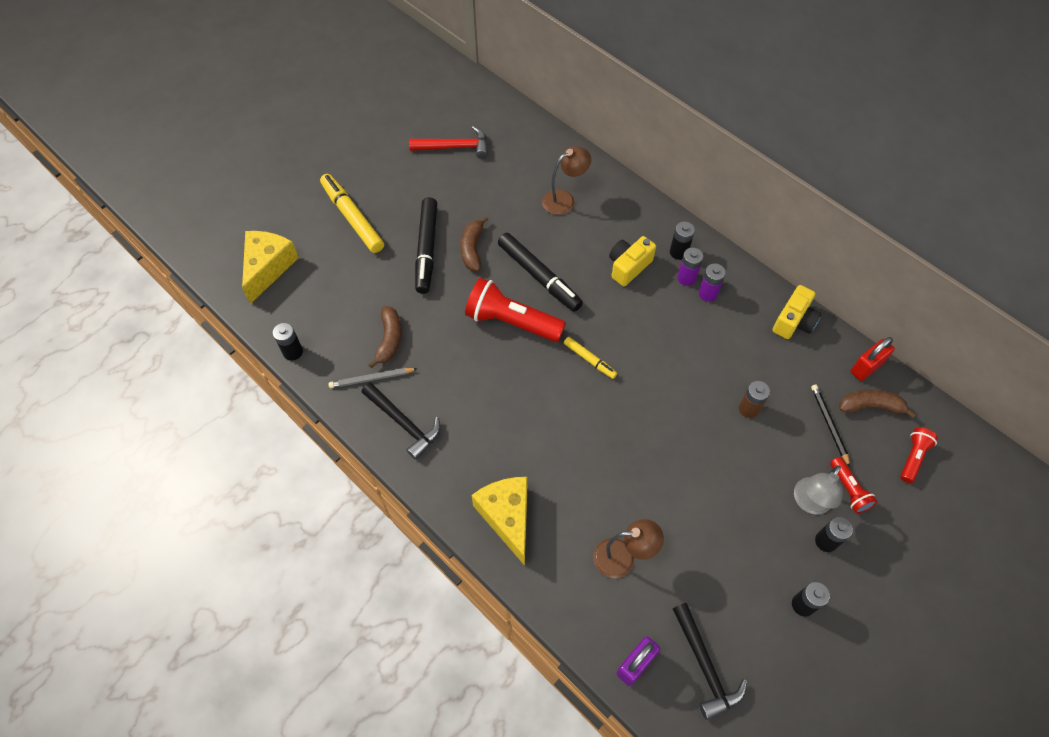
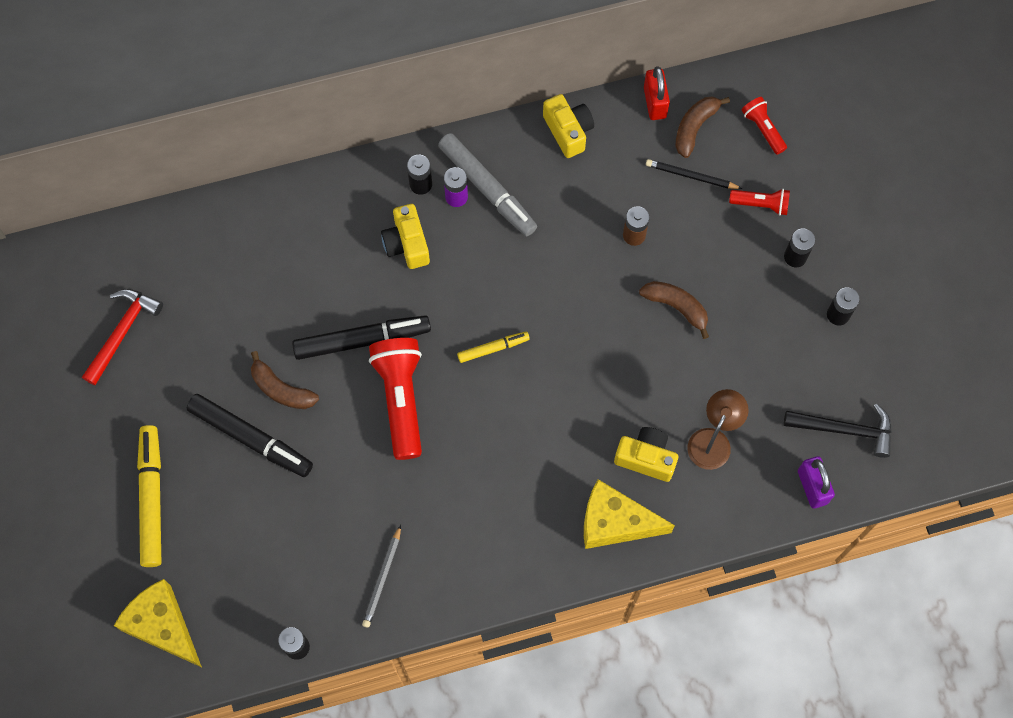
camera: 60 degrees left, 10 degrees up
yellow marker [320,174,384,253] -> yellow marker turned 90 degrees clockwise [137,425,161,567]
black hammer [362,382,441,460] -> none
brown banana [369,306,401,368] -> brown banana moved to [639,281,709,339]
red flashlight [465,278,566,342] -> red flashlight turned 120 degrees clockwise [369,338,422,460]
brown lamp [542,146,591,215] -> none
purple battery [699,264,726,302] -> grey marker [438,133,537,236]
grey lamp [794,465,843,515] -> none
none -> yellow camera [614,427,678,482]

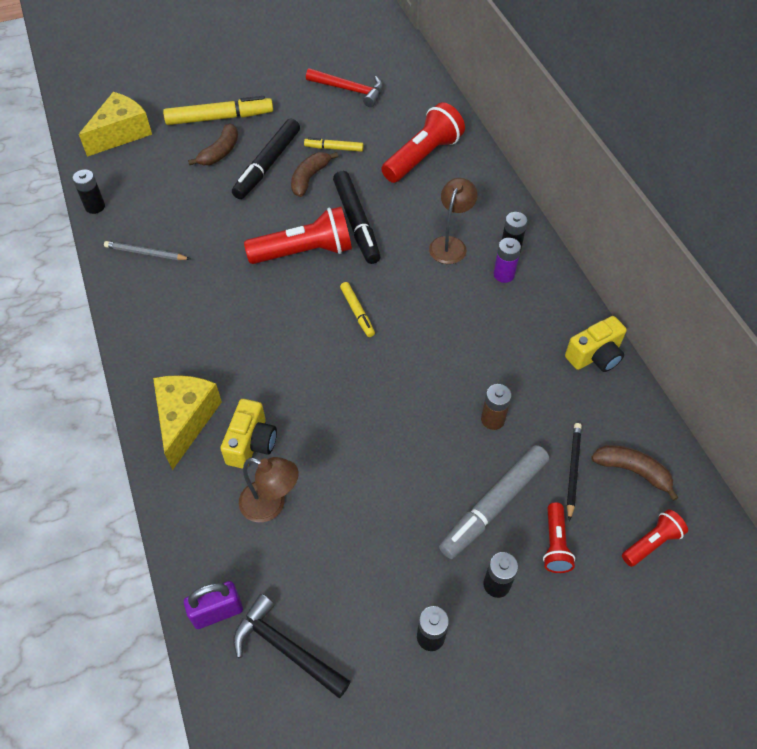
camera: 85 degrees right, 15 degrees down
yellow camera [381,204,430,269] -> brown lamp [429,178,477,264]
grey marker [438,133,537,236] -> grey marker moved to [439,445,549,559]
brown banana [639,281,709,339] -> brown banana moved to [188,123,238,165]
red padlock [644,66,670,120] -> none
black hammer [784,403,892,458] -> black hammer turned 120 degrees clockwise [233,594,351,698]
none -> yellow marker [304,137,364,152]
none -> red flashlight [381,102,465,183]

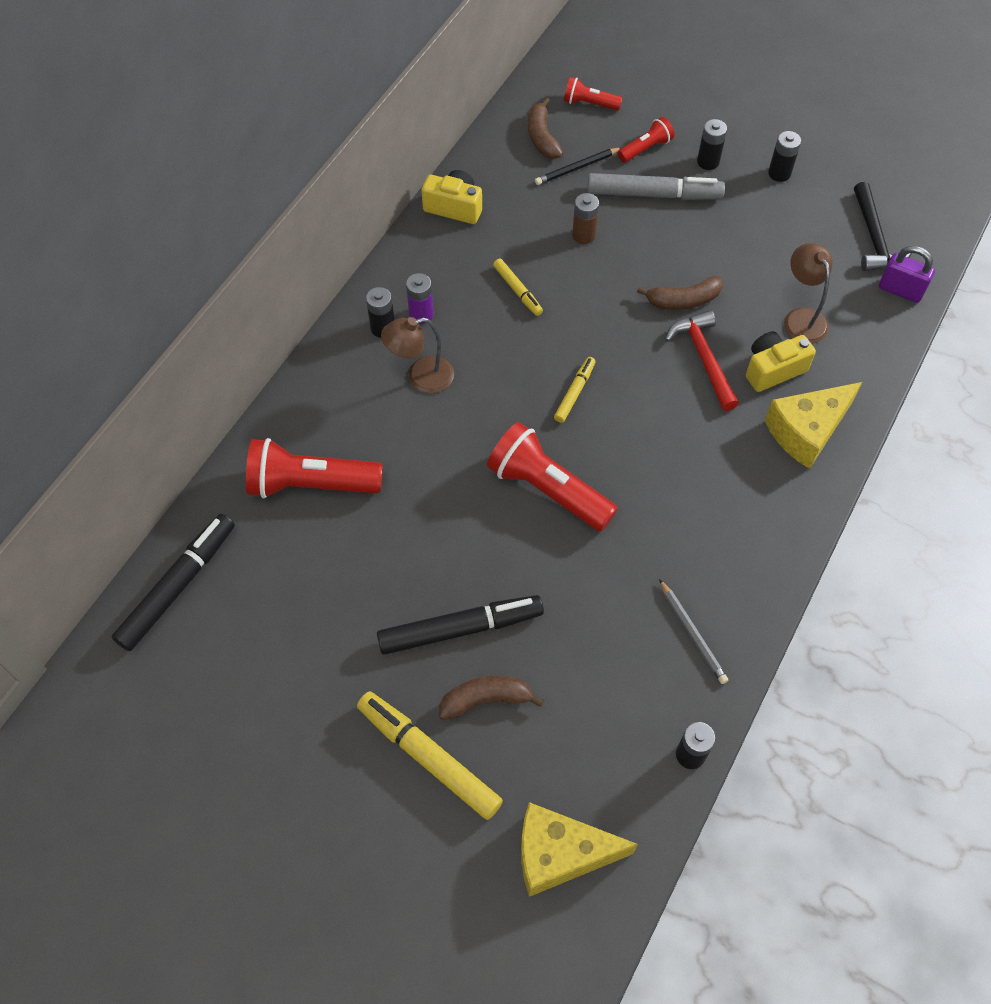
camera: 130 degrees left, 5 degrees up
brown banana [291,152,338,197] -> brown banana moved to [637,276,723,310]
yellow marker [304,137,364,152] -> yellow marker moved to [493,259,543,316]
red hammer [306,68,383,107] -> red hammer moved to [665,310,739,411]
black marker [333,171,381,264] -> black marker moved to [112,514,235,651]

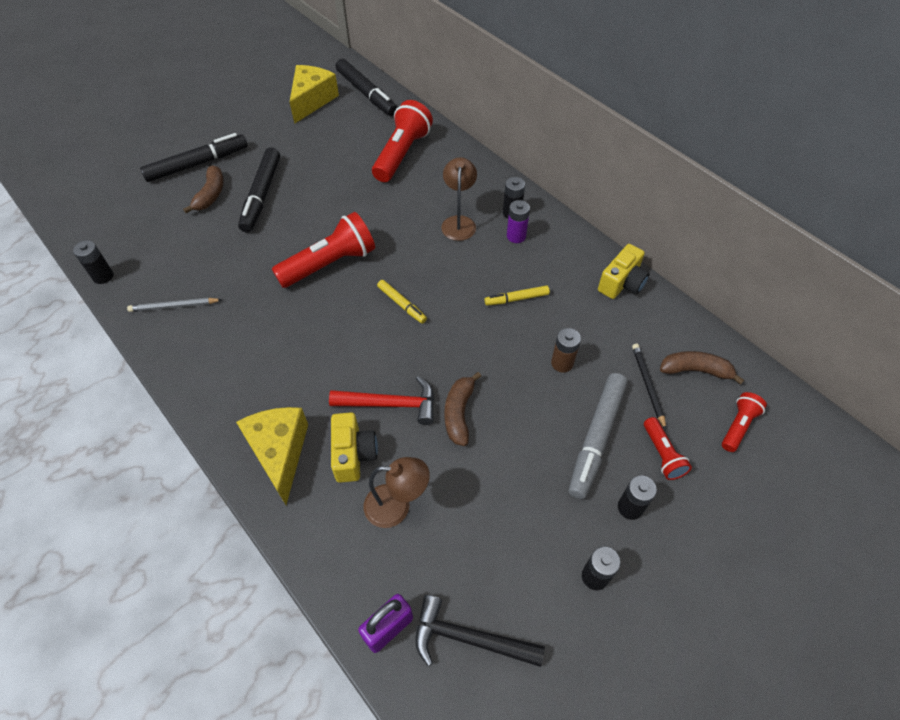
camera: 110 degrees right, 5 degrees down
yellow marker [357,691,503,820] -> black marker [140,133,248,182]
yellow cheese [521,802,638,897] -> yellow cheese moved to [290,65,339,124]

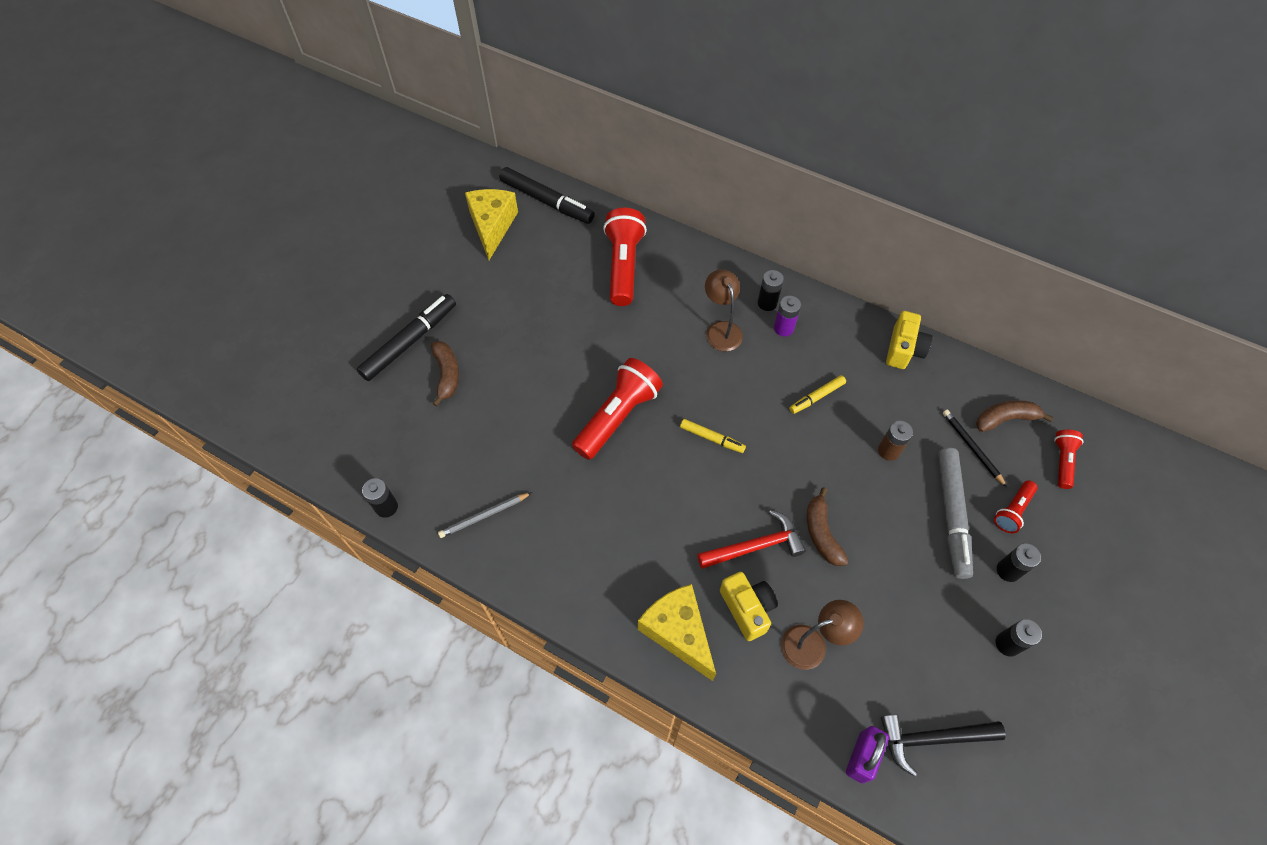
camera: 20 degrees left, 5 degrees up
black marker [238,147,280,233] -> none
red flashlight [644,417,692,480] -> red flashlight turned 75 degrees clockwise [994,480,1037,533]

